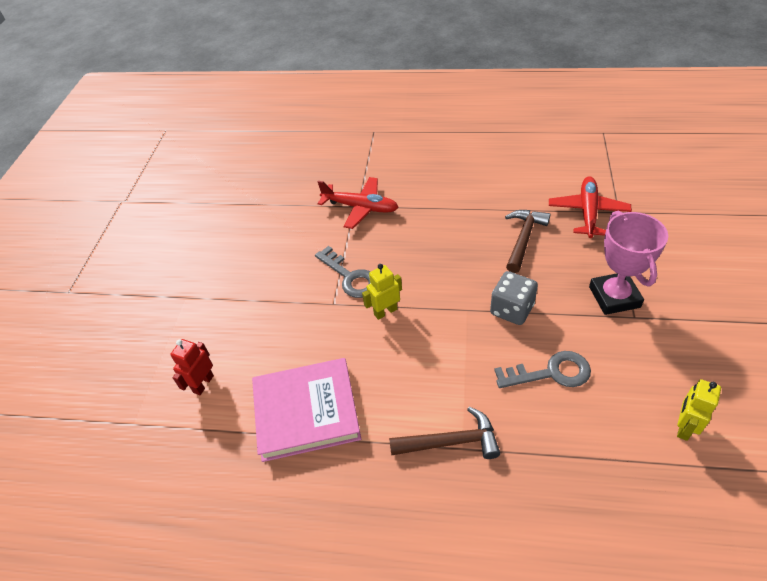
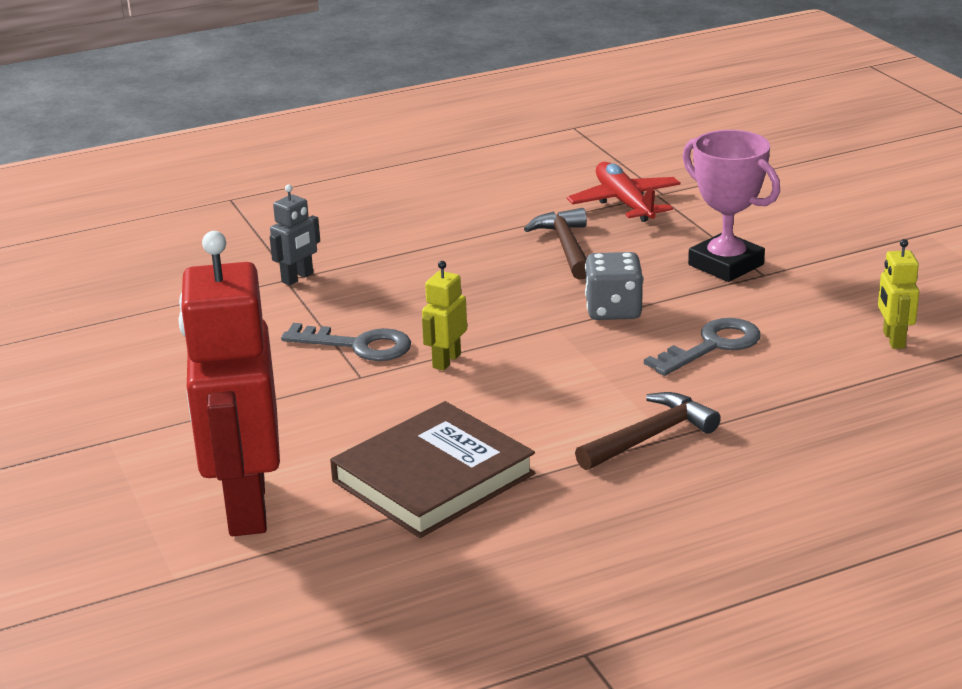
camera: 35 degrees left, 20 degrees down
red robot [170,339,214,395] -> red robot [178,231,280,536], size x2.38
pink book [252,358,361,462] -> brown book [330,401,535,538]
red plane [318,177,398,229] -> grey robot [270,185,320,285]

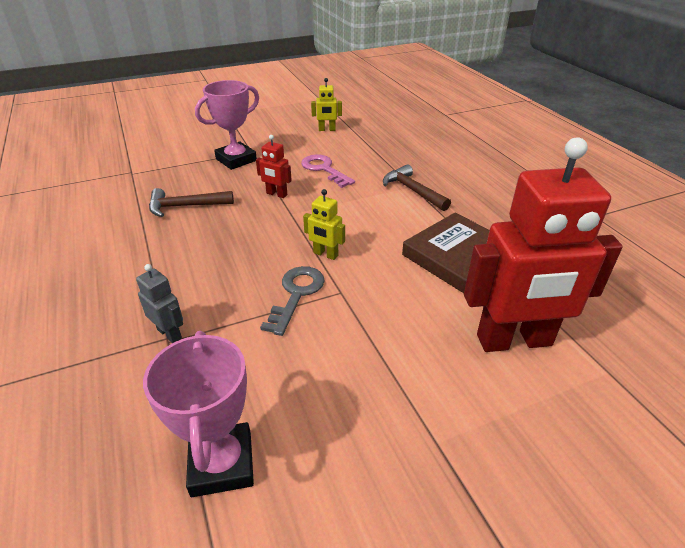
camera: 90 degrees left, 10 degrees up
red plane [567,162,681,222] -> none
grey dice [585,252,643,320] -> red robot [256,135,292,198]
grey key [644,318,761,376] -> pink key [301,154,355,188]
none -> pink trophy [143,331,254,497]

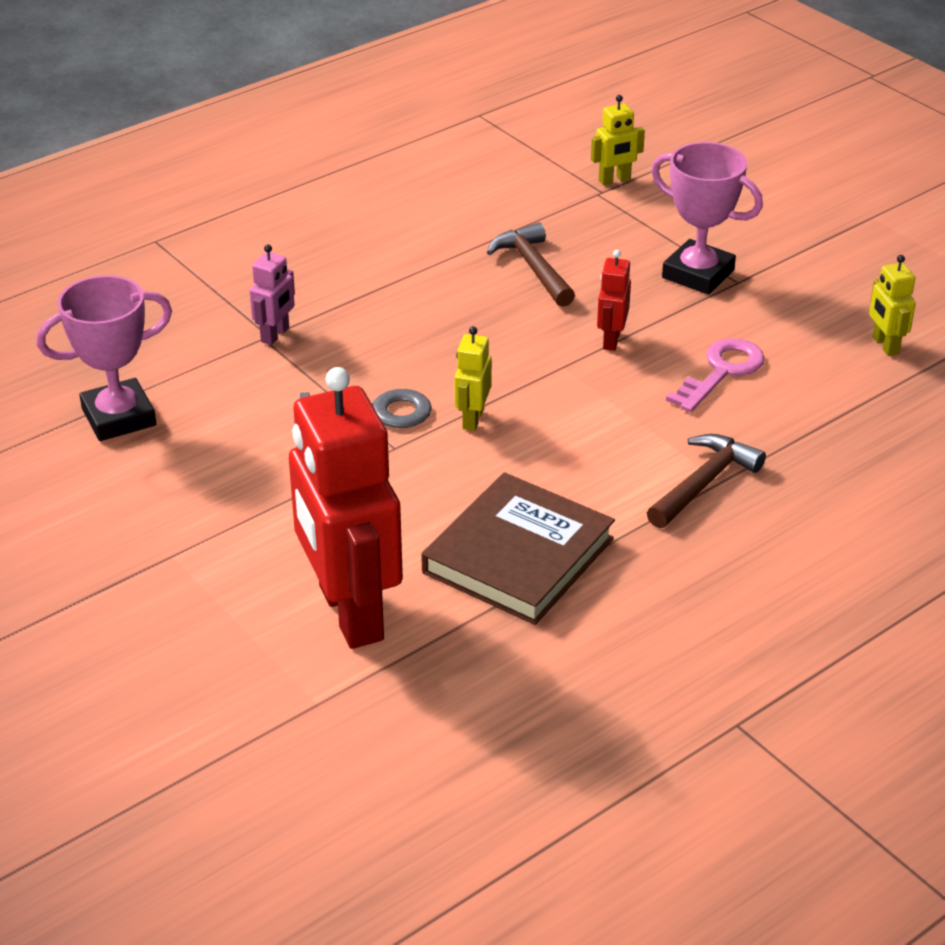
camera: 75 degrees right, 0 degrees up
grey robot [136,264,183,343] -> pink robot [249,244,295,345]
none -> yellow robot [591,95,645,185]

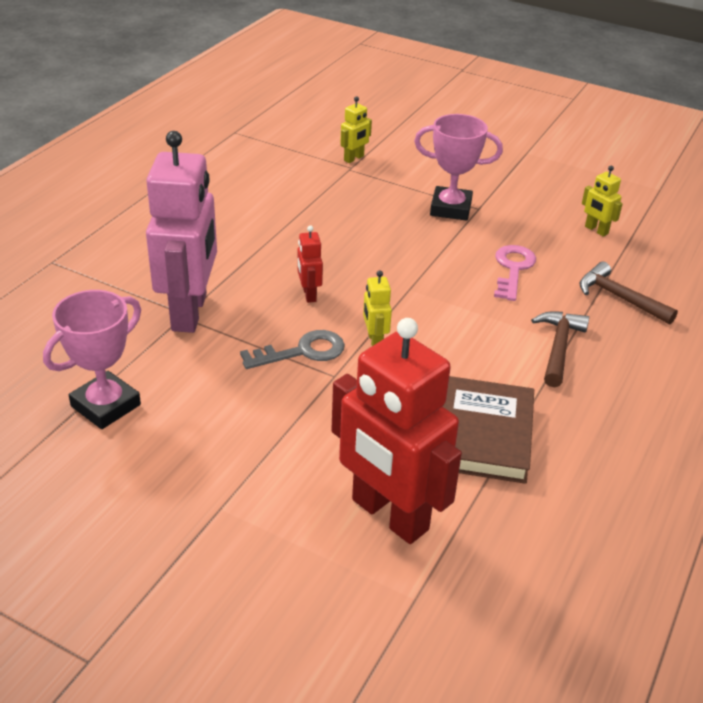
camera: 25 degrees left, 0 degrees up
pink robot [249,244,295,345] -> pink robot [146,131,217,333], size x2.38
brown hammer [487,222,575,307] -> brown hammer moved to [579,262,678,324]
red robot [597,250,631,351] -> red robot moved to [297,226,323,303]

